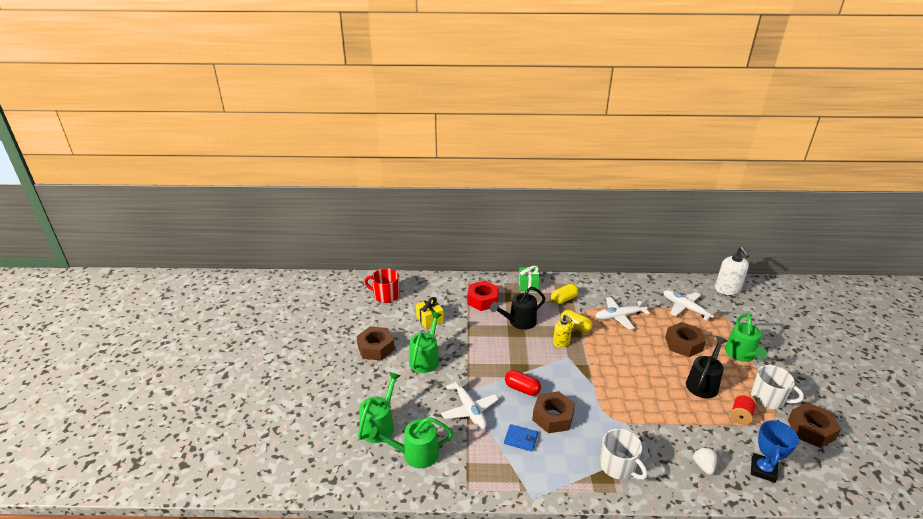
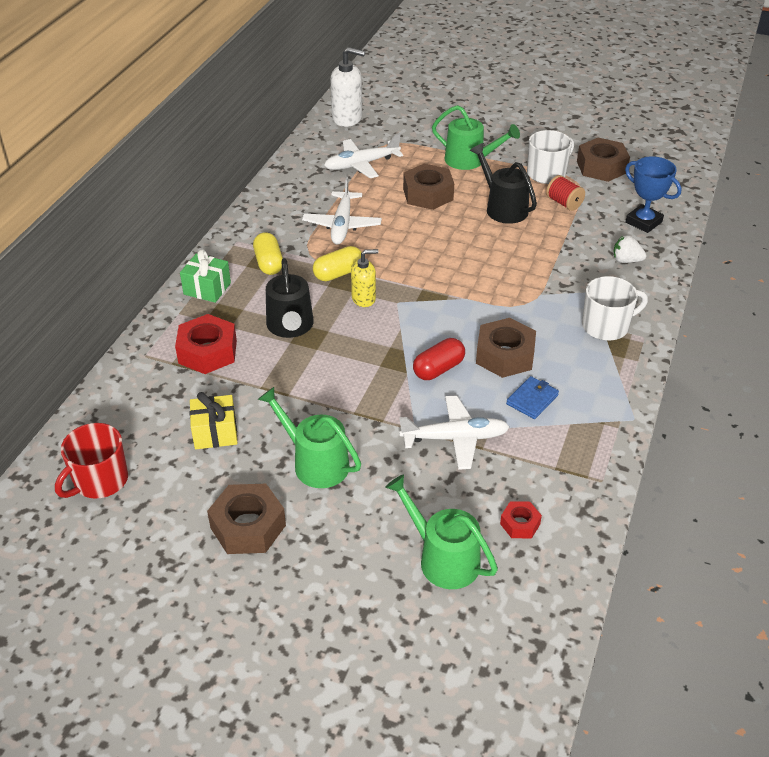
camera: 70 degrees left, 10 degrees up
green watering can [369,417,453,468] -> red nut [500,501,542,538]

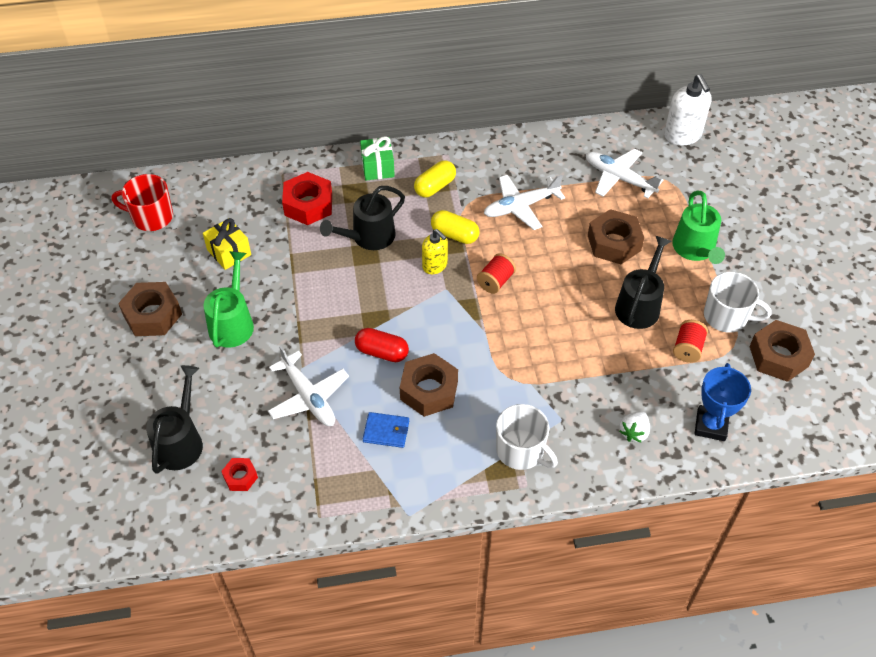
camera: 60 degrees right, 10 degrees up
green watering can [385,474,498,589] -> black watering can [146,365,203,474]
white strawberry [613,235,647,263] -> white strawberry turned 135 degrees counterclockwise [619,411,650,443]
none -> red spool [477,253,516,294]

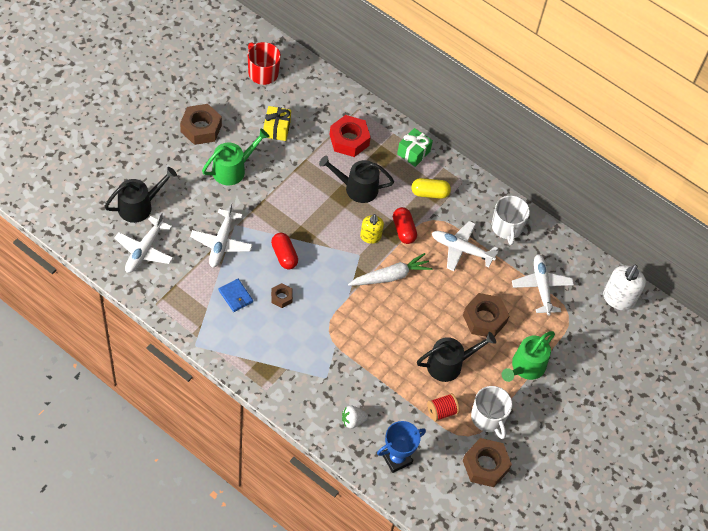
camera: 40 degrees right, 5 degrees up
red nut [221,458,258,491] -> white plane [114,212,173,273]
brown nut [400,353,458,417] -> brown nut [271,283,293,308], size x0.53
yellow capsule [431,210,479,244] -> red capsule [393,207,417,244]
red spool [477,253,516,294] -> white carrot [348,253,432,286]
white mug [496,404,558,470] -> white mug moved to [492,195,530,245]

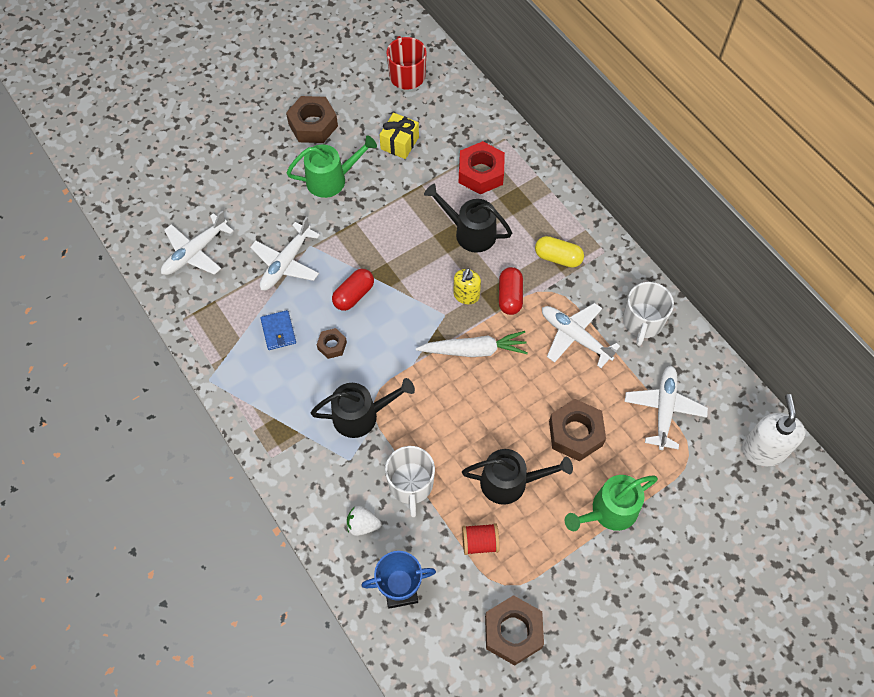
camera: 25 degrees right, 5 degrees up
black watering can [104,167,177,223] -> black watering can moved to [311,378,415,438]
red capsule [271,233,298,269] -> red capsule turned 45 degrees clockwise [332,269,374,311]
green gift [397,128,433,167] -> none
white mug [471,386,512,439] -> white mug moved to [385,446,435,517]
white soap dispenser [603,265,646,311] -> white soap dispenser turned 135 degrees clockwise [742,394,805,466]

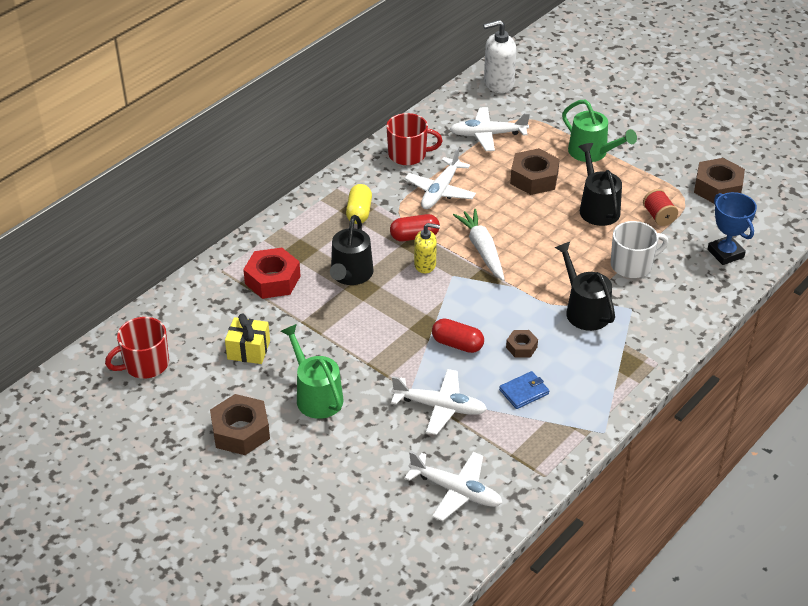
camera: 105 degrees left, 20 degrees down
white strawberry [347,506,381,536] -> none
white mug [623,282,674,346] -> red mug [386,113,443,165]

